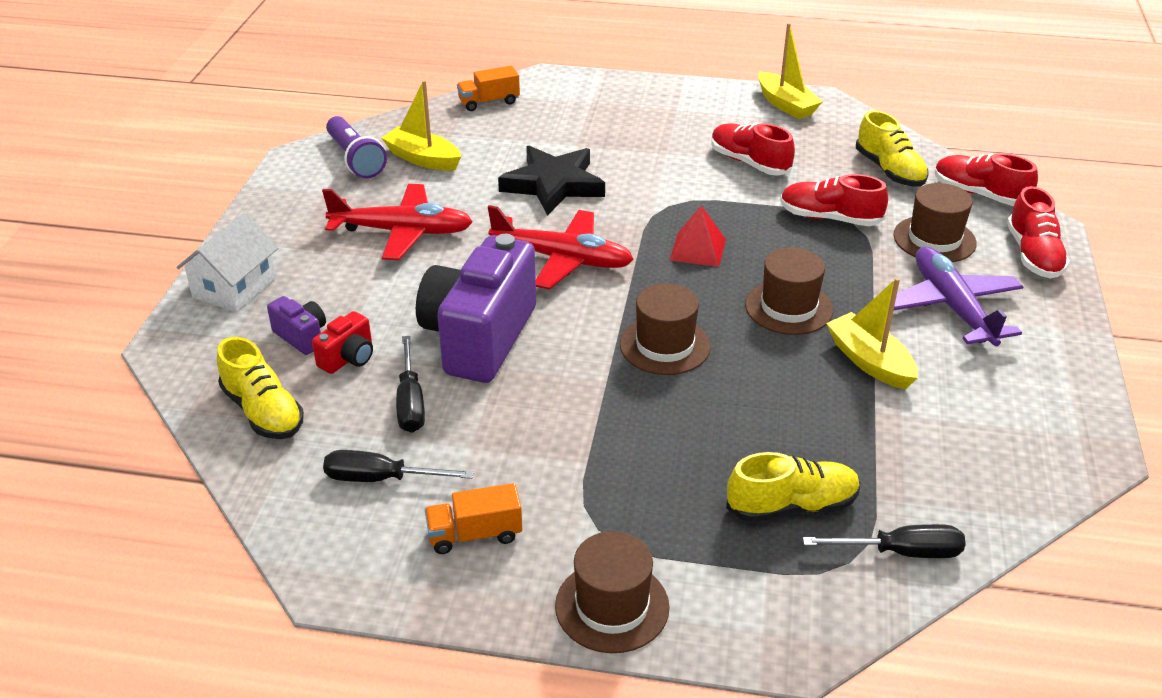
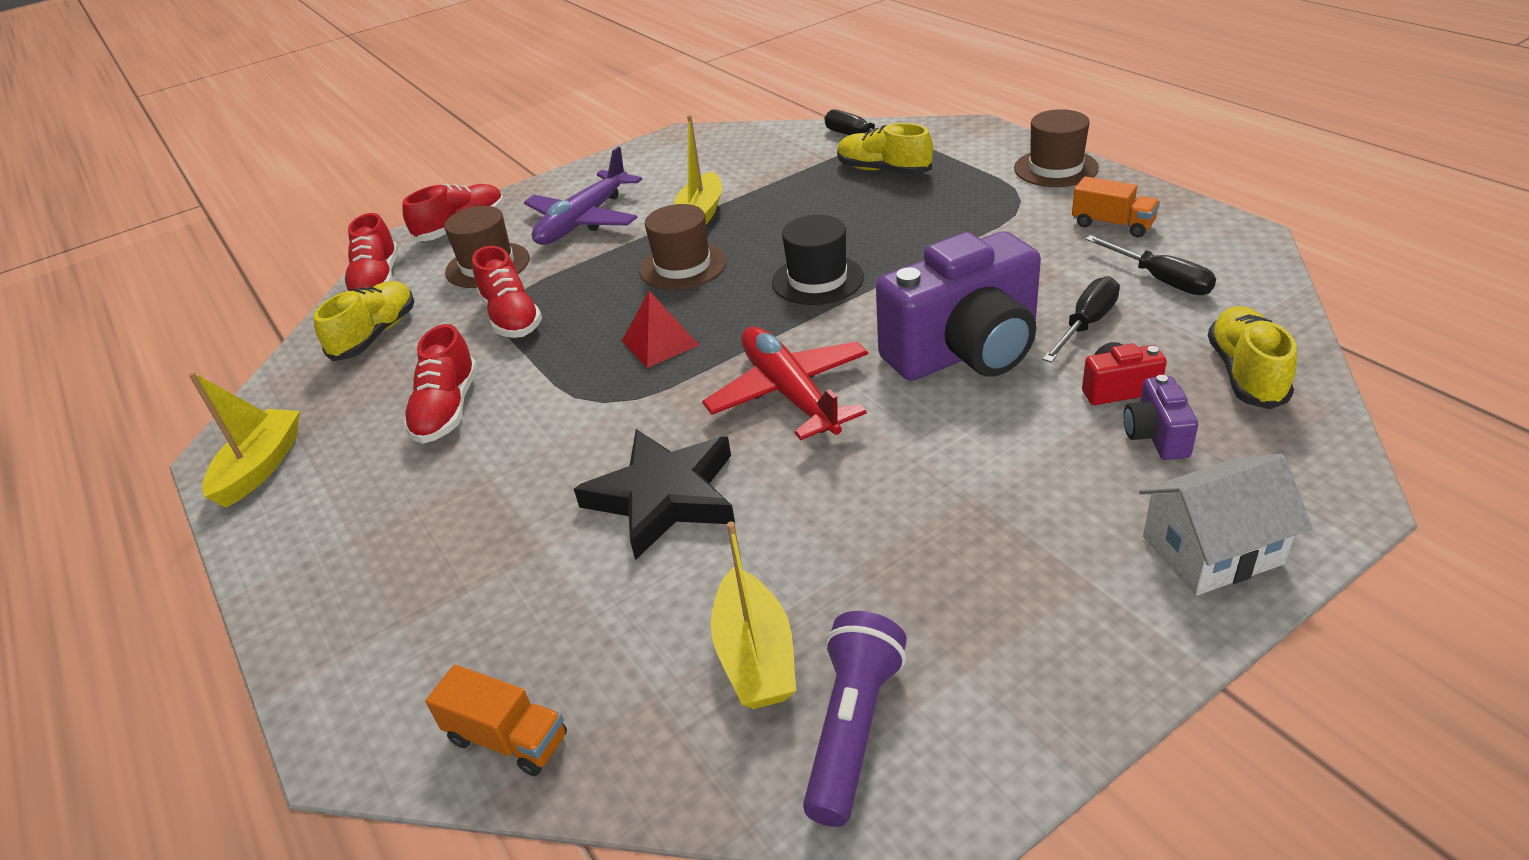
camera: 130 degrees left, 0 degrees up
red plane [322,184,473,260] -> none
brown hat [620,283,711,375] -> black hat [772,215,864,305]

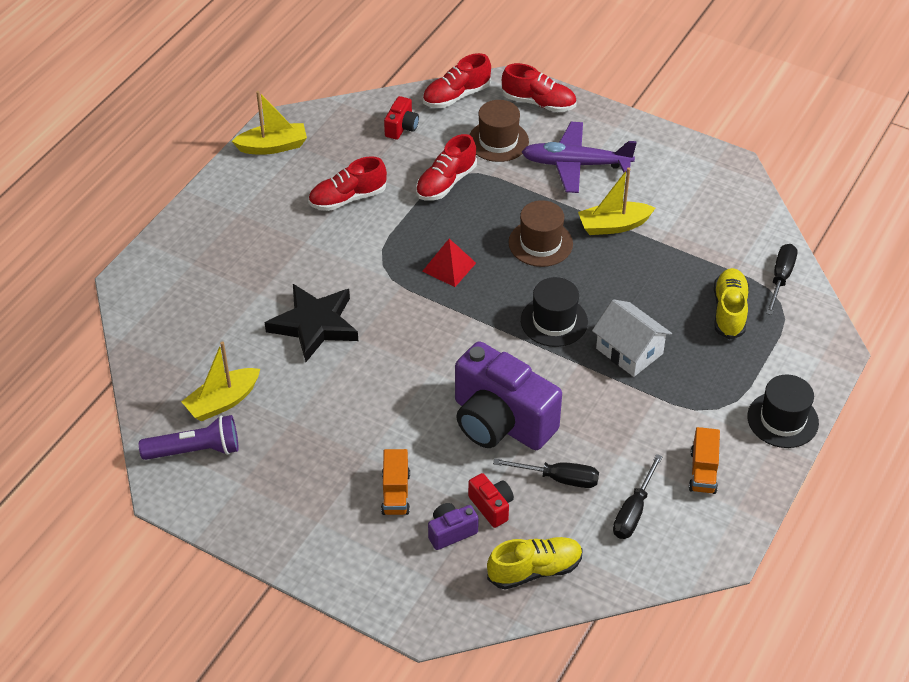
camera: 60 degrees right, 10 degrees up
yellow shoe [314,281,414,361] -> red camera [384,96,419,140]
orange truck [425,665,567,776] -> orange truck moved to [381,449,410,515]
red plane [702,326,868,440] -> none
brown hat [1014,109,1099,187] -> black hat [747,374,819,448]
white house [1139,454,1312,596] -> white house moved to [592,299,672,377]

